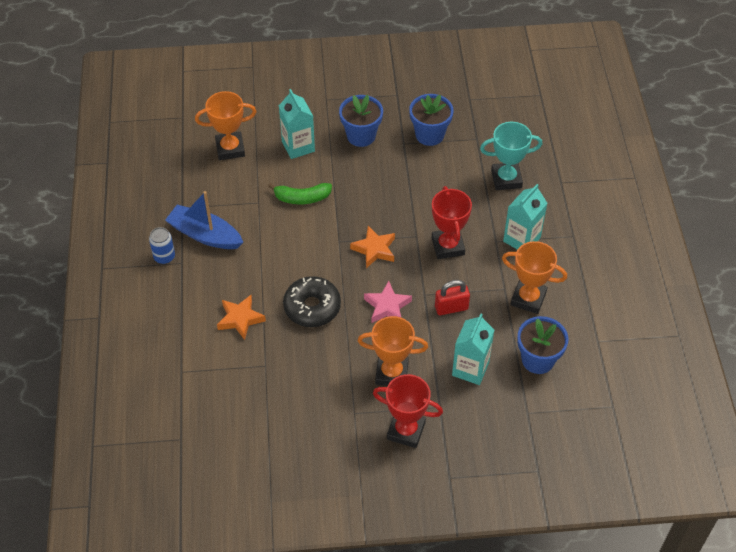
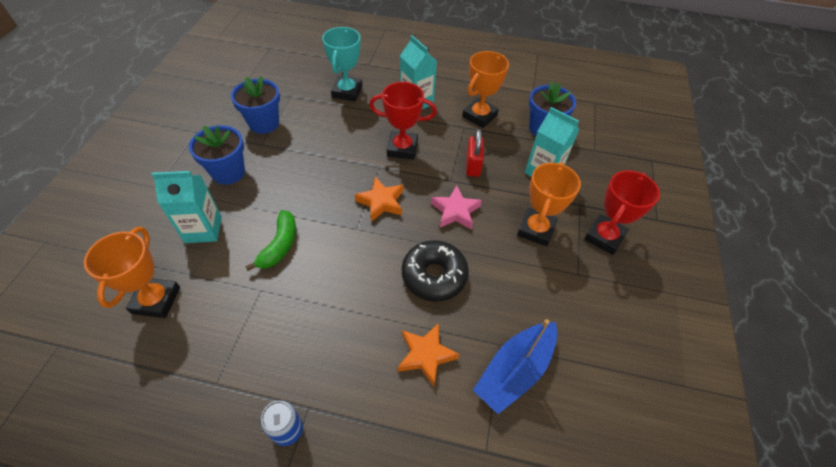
camera: 75 degrees left, 0 degrees up
blue boat [165,191,243,249] -> blue boat moved to [473,319,557,414]

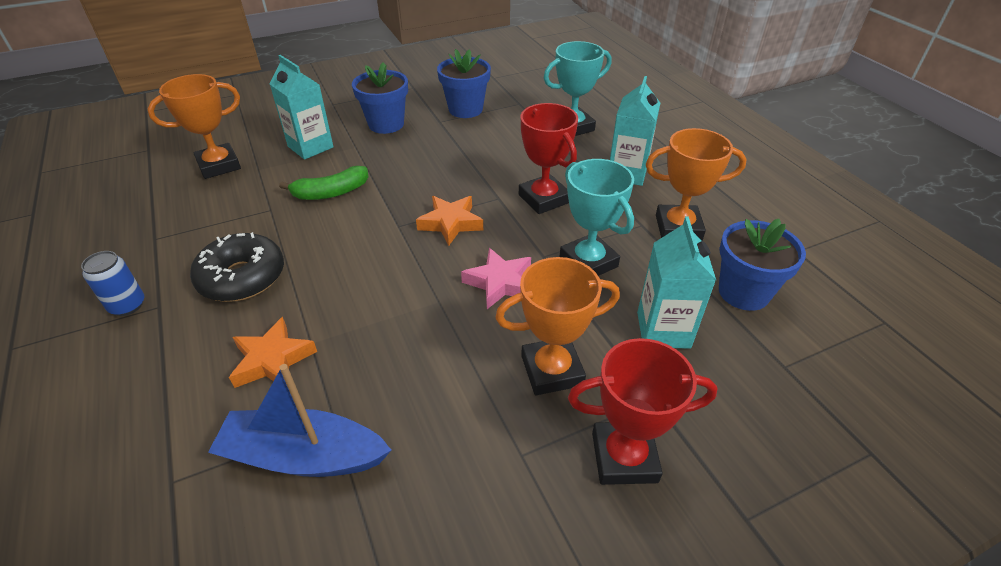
camera: 55 degrees right, 10 degrees down
black donut [402,240,469,301] -> black donut moved to [190,232,284,302]
red padlock [466,129,484,177] -> turquoise trophy [560,159,634,276]

